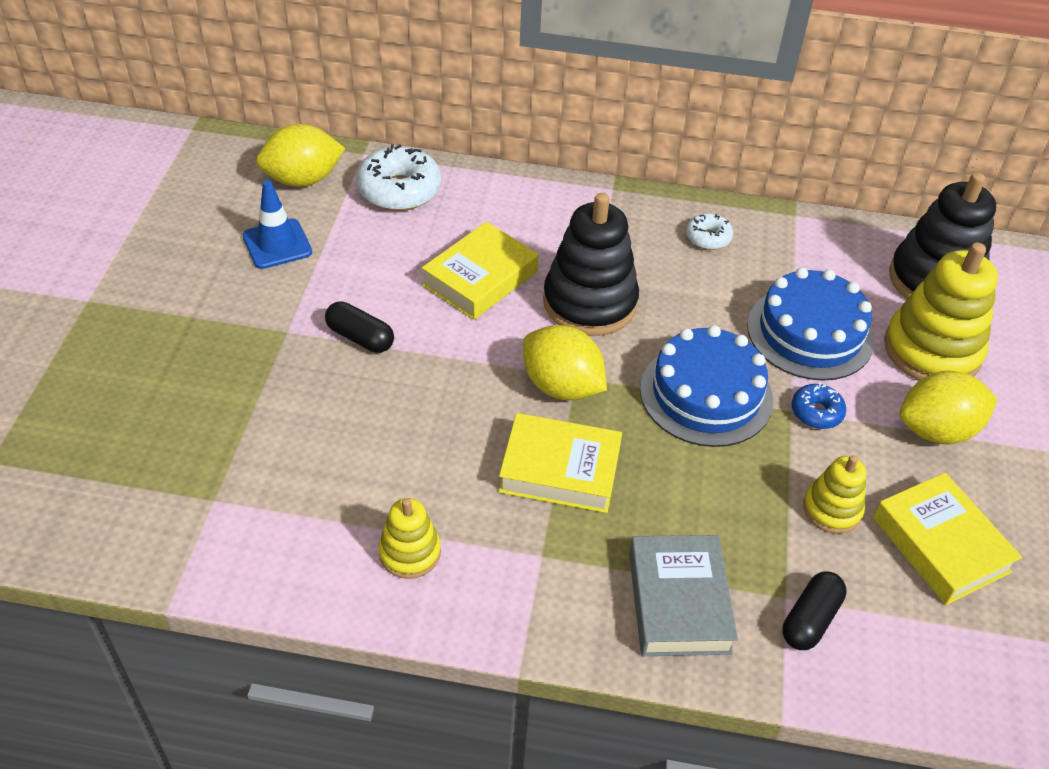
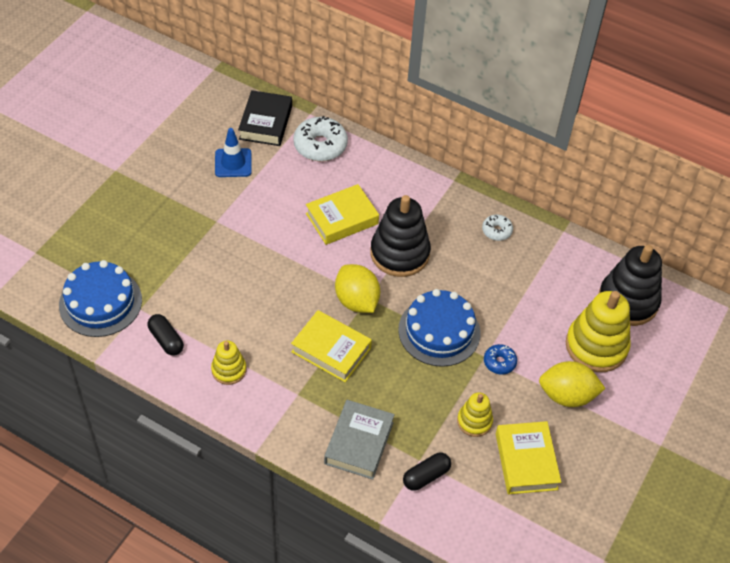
camera: 20 degrees right, 5 degrees up
yellow lemon [256,124,345,187] -> black book [238,90,292,146]
black capsule [325,301,394,353] -> black capsule moved to [147,314,184,355]
blue cake [747,268,875,381] -> blue cake moved to [59,260,142,337]

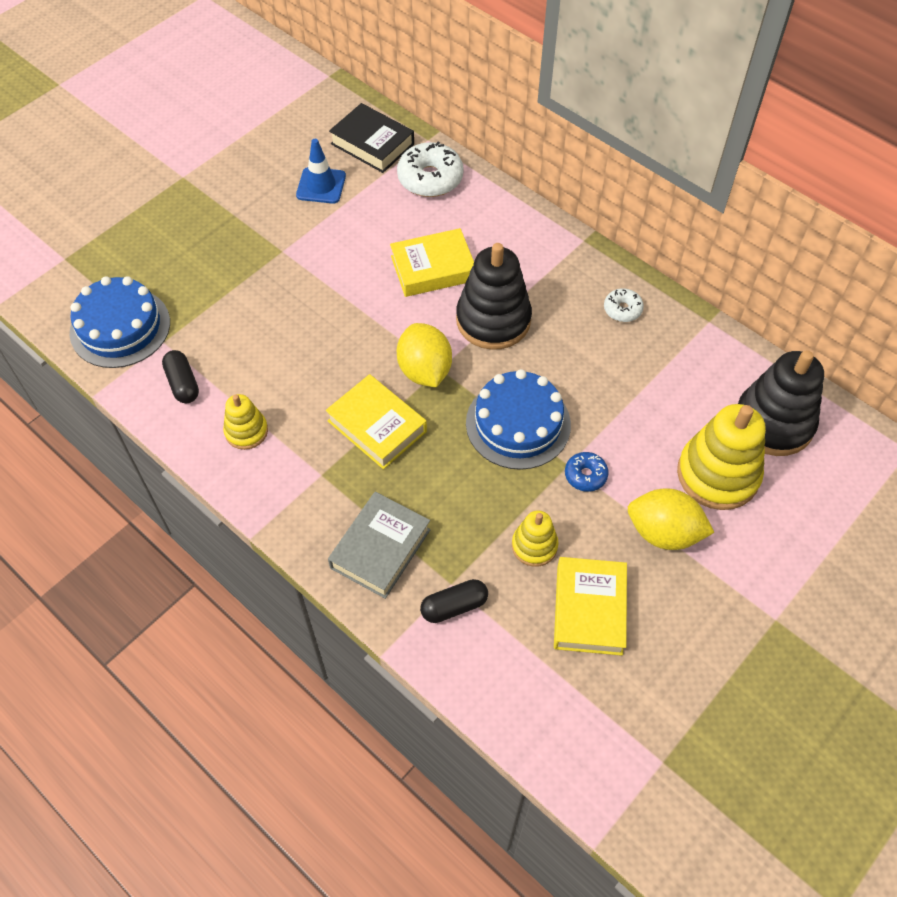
camera: 15 degrees right, 5 degrees up
black book [238,90,292,146] -> black book turned 75 degrees counterclockwise [329,103,414,173]

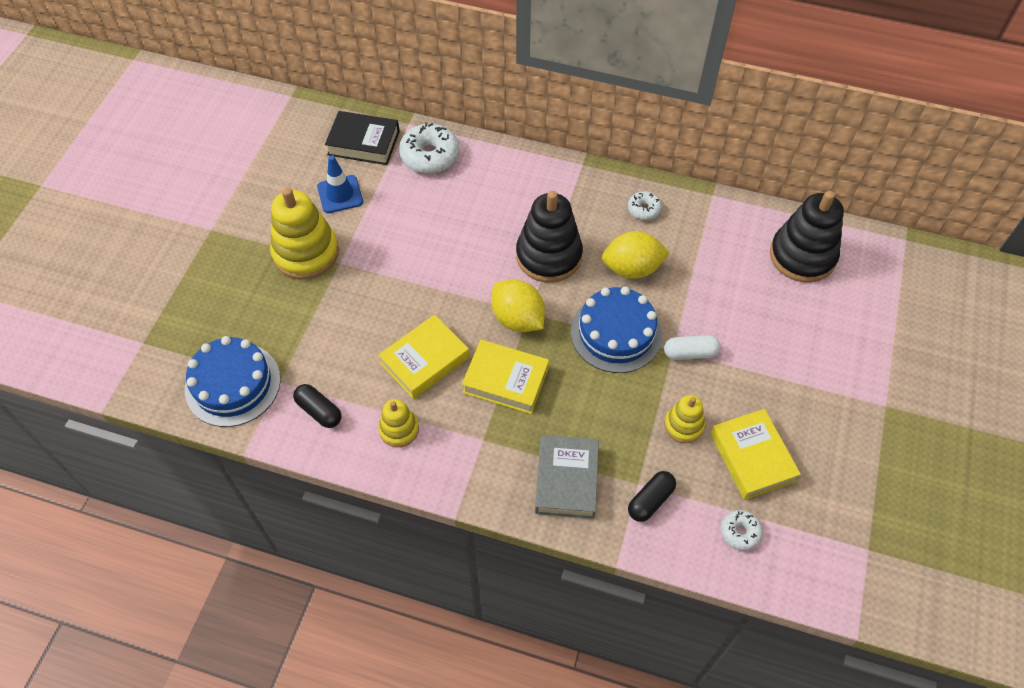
camera: 25 degrees left, 0 degrees up
yellow book [390,228,474,297] -> yellow book moved to [378,314,469,399]
blue donut [565,452,609,492] -> white capsule [664,335,721,360]
yellow lemon [628,488,715,550] -> yellow lemon moved to [602,231,670,279]
yellow stacking toy [677,404,766,510] -> yellow stacking toy moved to [270,188,339,279]
none -> white donut [721,510,763,551]

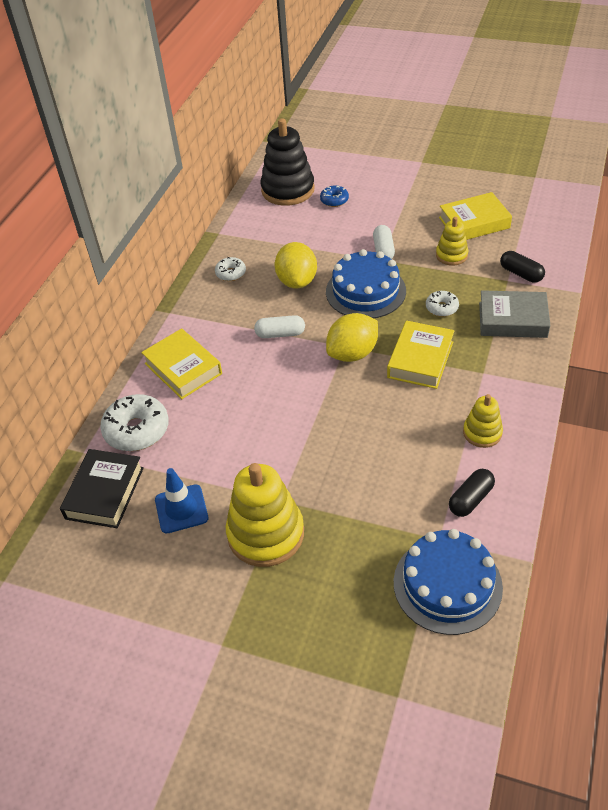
camera: 85 degrees left, 10 degrees down
yellow book [378,314,469,399] -> yellow book moved to [141,328,222,399]
black stacking toy [516,191,583,283] -> white capsule [254,315,305,338]
white donut [721,510,763,551] -> white donut moved to [426,291,459,317]
none -> blue donut [320,185,349,207]

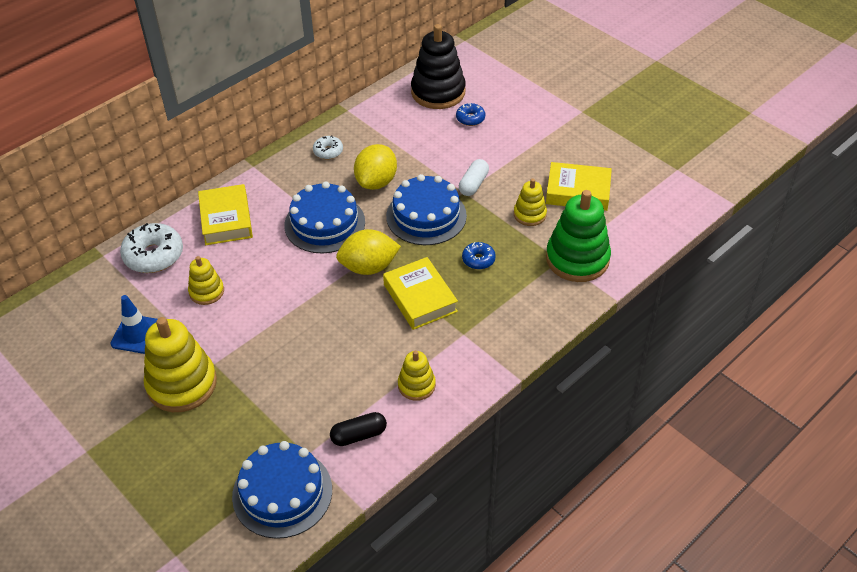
camera: 25 degrees right, 0 degrees up
black book [60,449,144,528] -> none
white capsule [254,315,305,338] -> blue cake [284,181,365,253]
yellow book [387,321,455,389] -> yellow book turned 75 degrees counterclockwise [383,257,458,330]
white donut [426,291,459,317] -> blue donut [462,242,496,270]
grey book [479,290,550,338] -> none
black capsule [500,251,545,283] -> green stacking toy [546,190,611,282]
none -> yellow stacking toy [188,256,224,305]

